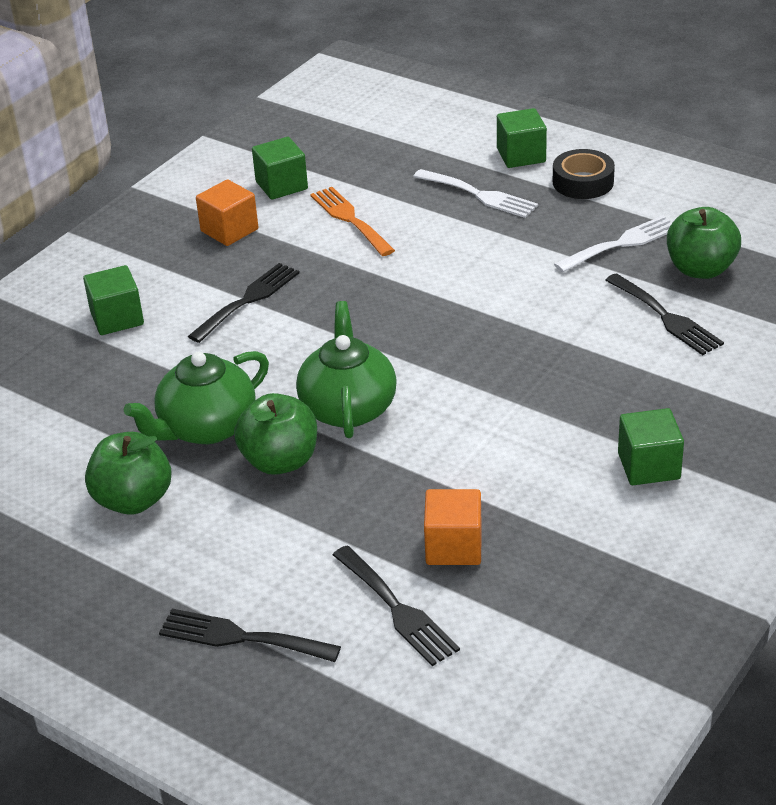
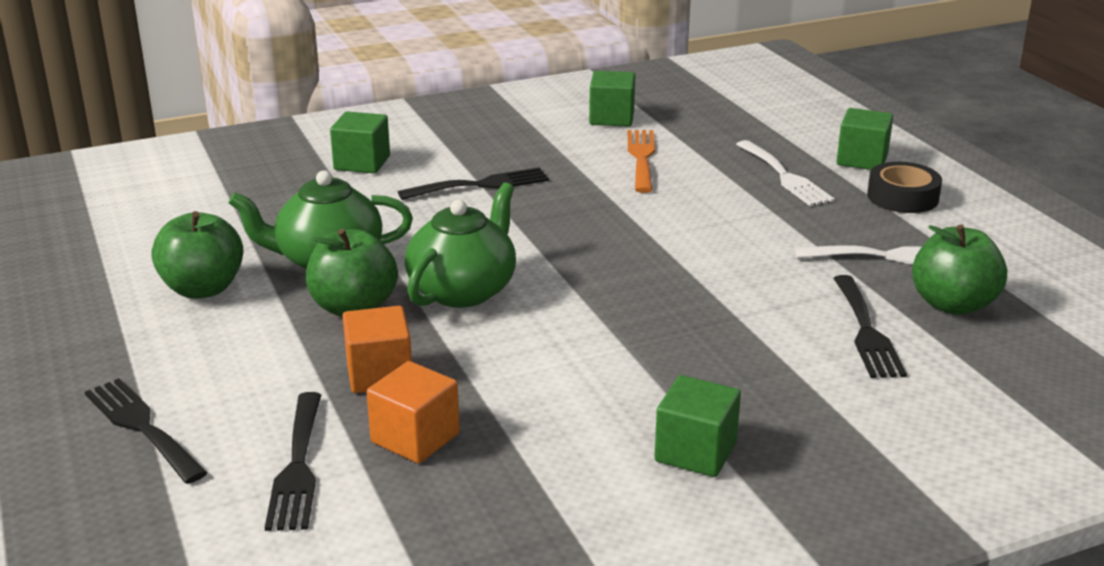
camera: 30 degrees right, 10 degrees down
orange cube [196,179,258,246] -> orange cube moved to [343,306,412,393]

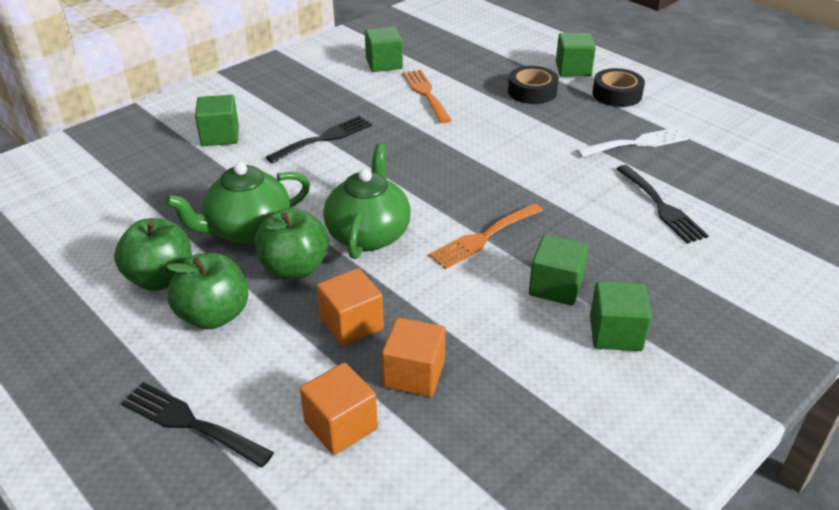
camera: 20 degrees left, 10 degrees up
black fork [265,392,321,531] -> orange cube [300,362,378,455]
white fork [736,140,835,206] -> black tape [508,66,558,104]
green apple [912,225,1007,315] -> green apple moved to [166,253,249,329]
none -> orange fork [429,203,543,269]
none -> green cube [529,234,588,305]

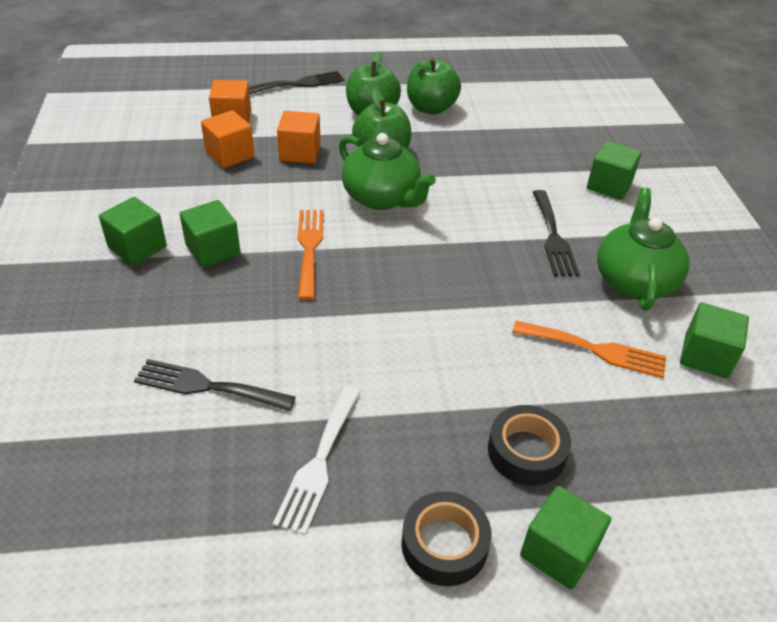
camera: 125 degrees right, 5 degrees up
green teapot [165,162,310,244] -> green teapot moved to [597,188,689,311]

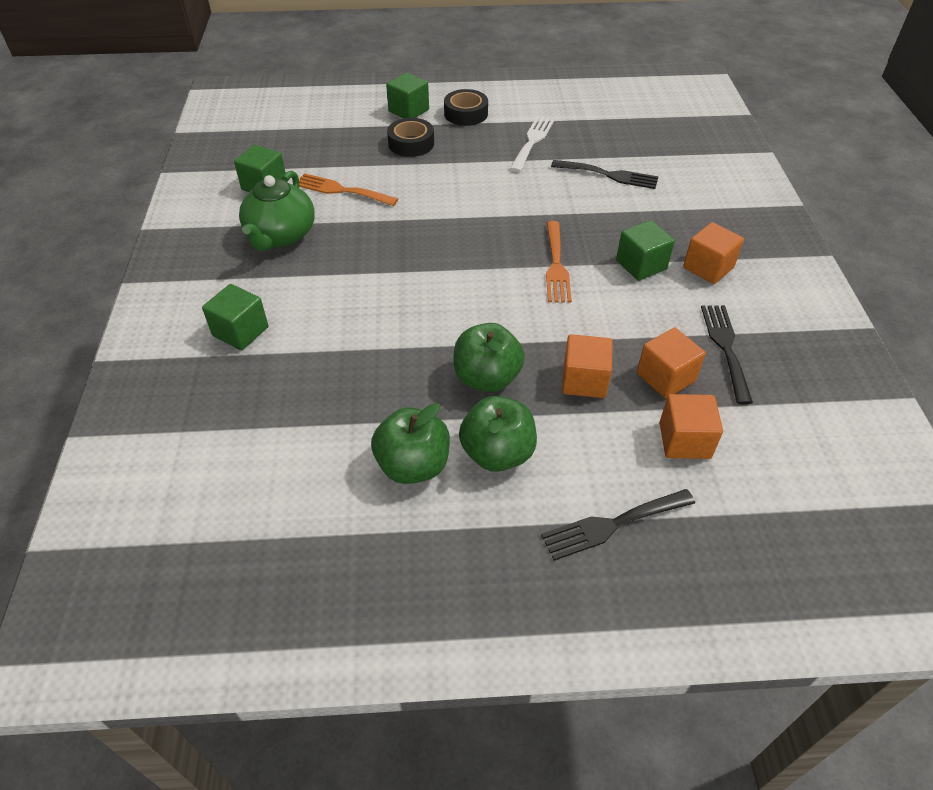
camera: 175 degrees left, 5 degrees up
green cube [99,197,167,266] -> orange cube [683,222,744,284]
green teapot [339,133,436,210] -> none
black fork [533,190,580,276] -> black fork moved to [701,305,753,404]

